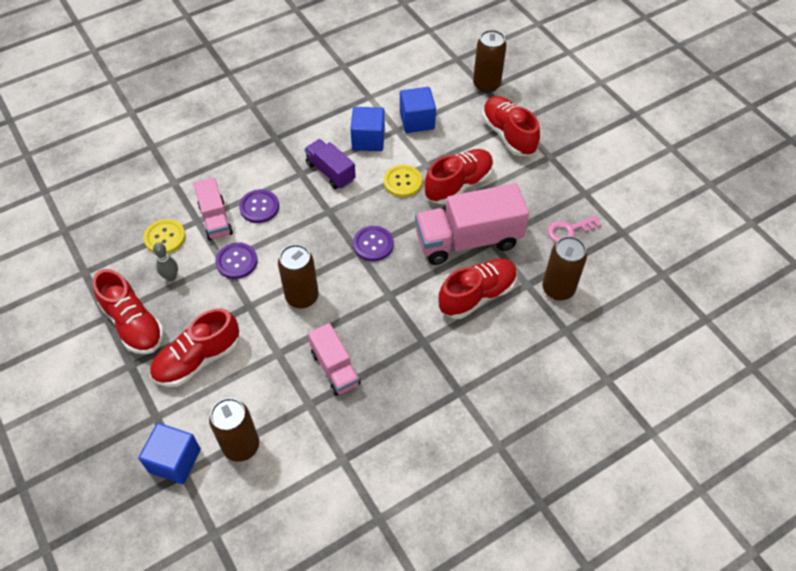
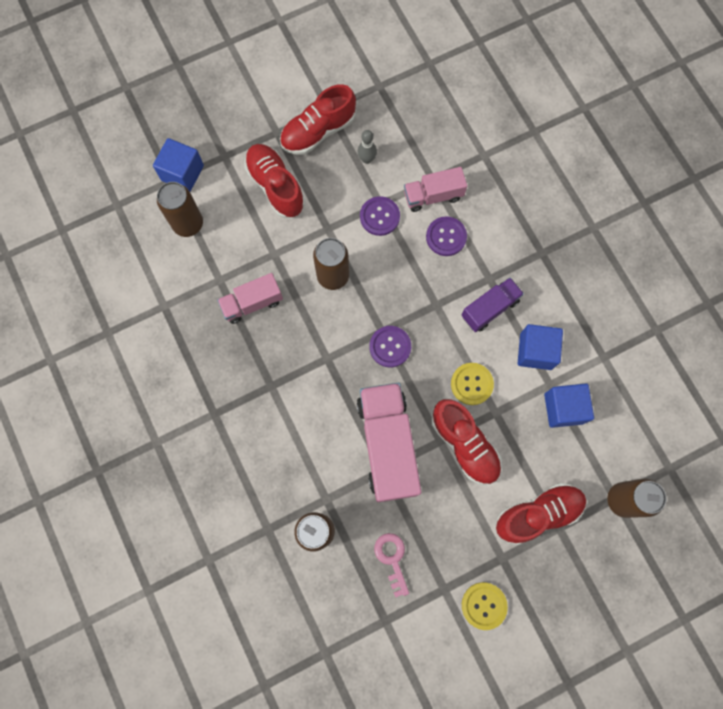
camera: 95 degrees right, 20 degrees up
yellow button [144,219,186,254] -> yellow button moved to [462,582,508,630]
red shoe [439,258,517,319] -> none

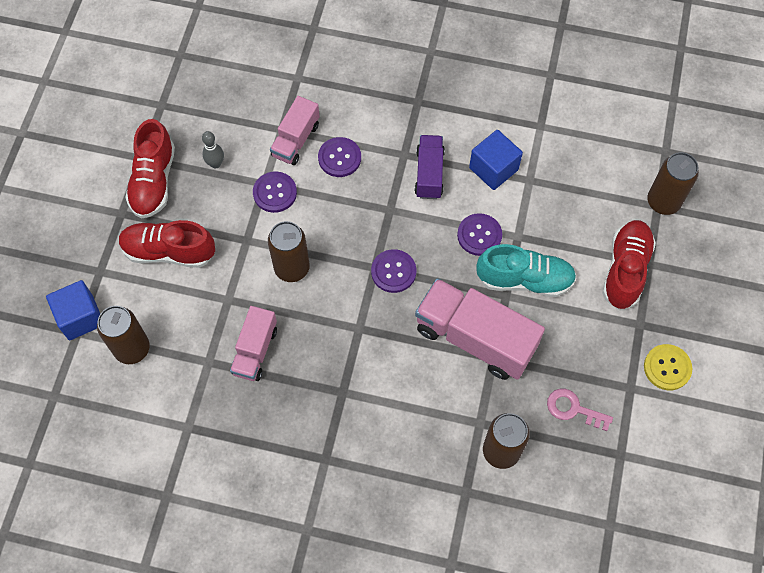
camera: 50 degrees left, 10 degrees down
red shoe [432,399,502,485] -> turquoise shoe [476,244,577,297]
yellow button [451,363,494,405] -> purple button [457,213,502,256]
blue cube [544,384,594,428] -> none

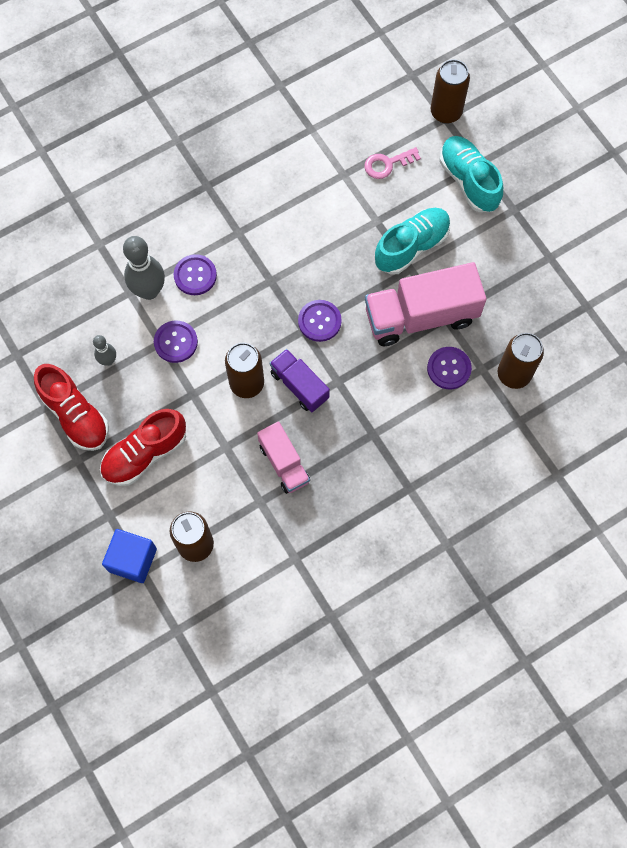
camera: 45 degrees left, 5 degrees up
pink truck [270,96,320,165] -> grey bowling pin [123,236,165,300]
purple truck [415,135,445,199] -> purple truck moved to [270,349,330,412]
purple button [457,213,502,256] -> purple button moved to [427,347,472,389]
blue cube [469,130,523,190] -> none
pink key [547,389,613,431] -> pink key moved to [364,147,421,179]
red shoe [602,220,656,309] -> turquoise shoe [439,136,503,213]
yellow button [644,344,692,390] -> none

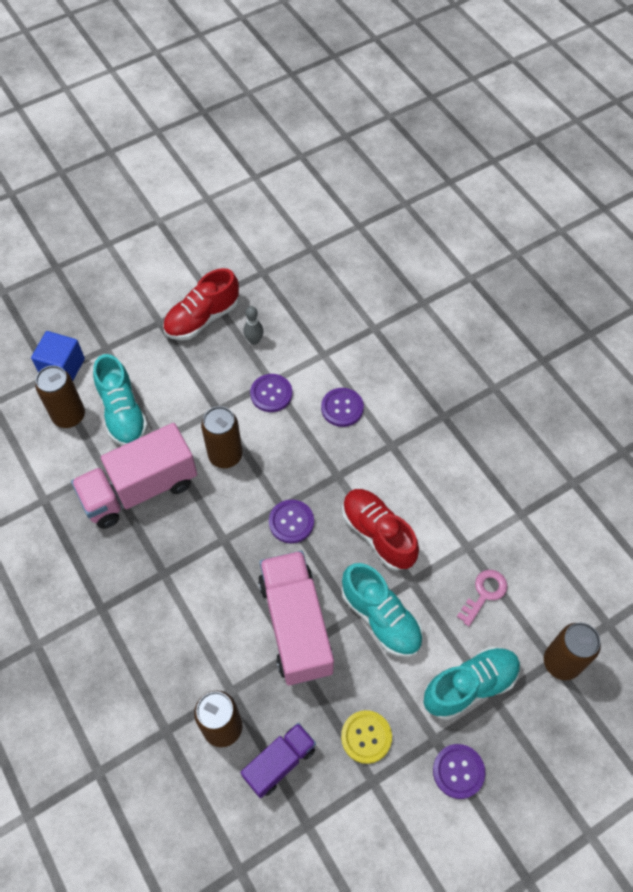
camera: 90 degrees right, 10 degrees down
red shoe [100,409,186,486] -> red shoe moved to [342,489,419,571]
grey bowling pin [123,236,165,300] -> none
pink truck [257,421,310,494] -> pink truck [71,423,197,529], size x1.76
purple truck [270,349,330,412] -> purple truck moved to [241,723,316,798]
pink key [364,147,421,179] -> pink key turned 60 degrees clockwise [457,570,508,626]
purple button [427,347,472,389] -> purple button moved to [433,744,485,799]
none -> turquoise shoe [93,354,148,446]
none -> yellow button [341,710,392,764]

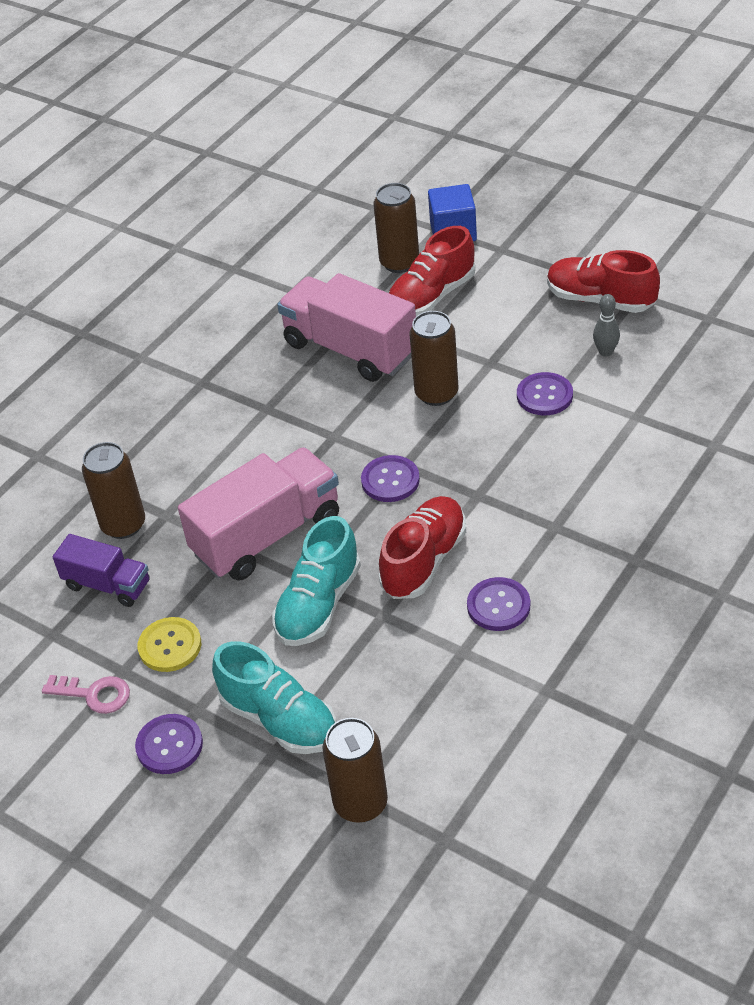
camera: 70 degrees right, 15 degrees down
turquoise shoe [93,354,148,446] -> red shoe [389,226,475,316]
purple button [321,388,364,427] -> purple button moved to [467,577,530,631]
pink key [457,570,508,626] -> pink key moved to [42,675,130,714]

